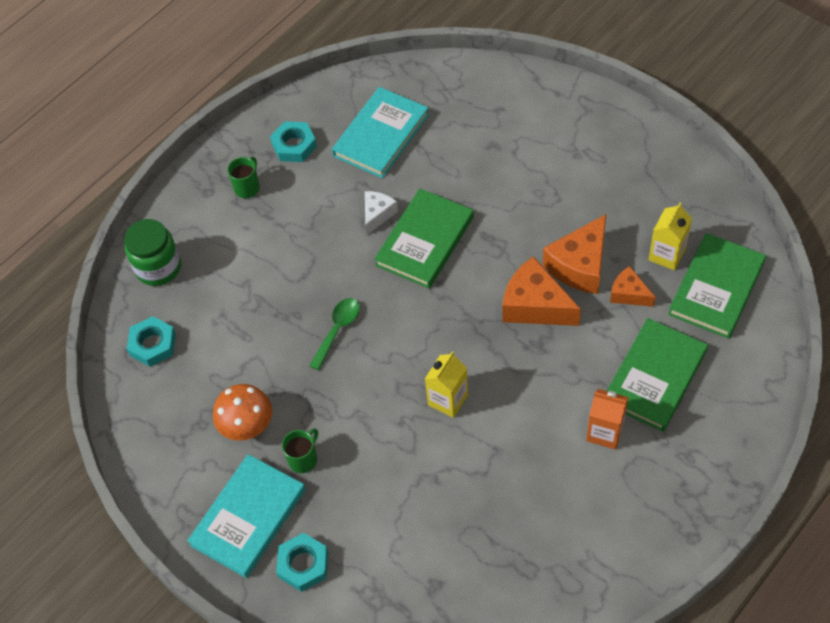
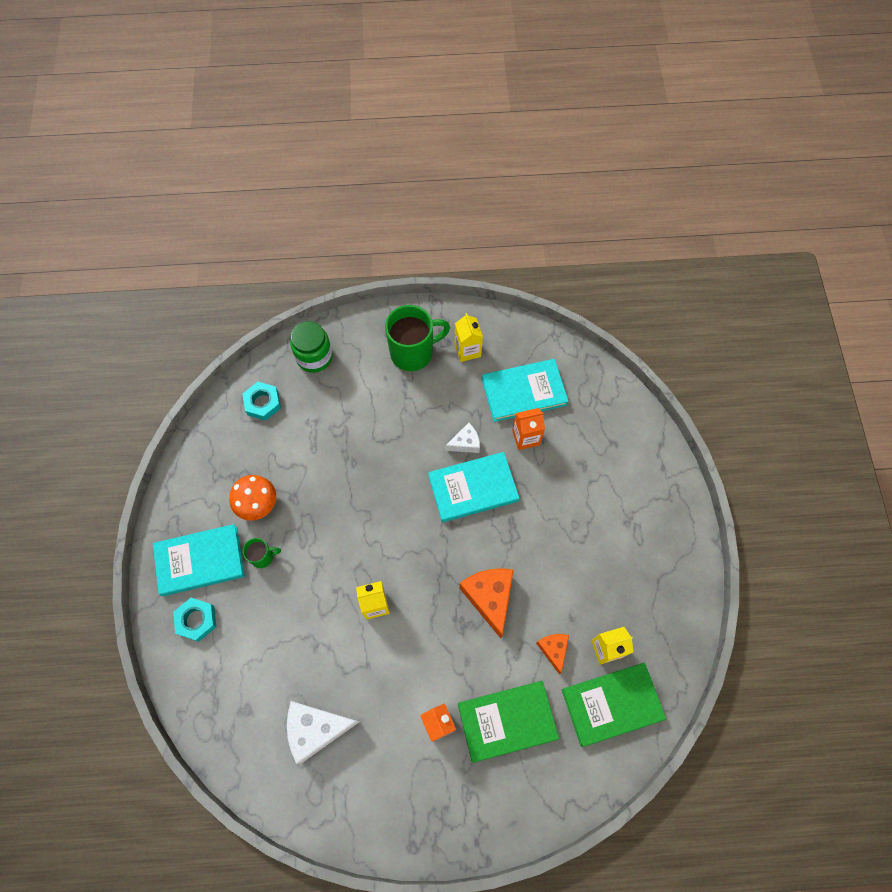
camera: 40 degrees right, 10 degrees up
green mug [227,157,260,198] -> green mug [385,305,450,371], size x2.04
turquoise nut [270,121,317,162] -> yellow carton [455,313,483,362]
green spoon [309,298,360,370] -> none
green book [374,189,474,289] -> turquoise book [428,452,519,522]
orange cheese [543,214,606,294] -> none
none -> white cheese [287,701,359,764]
none -> orange carton [512,408,545,450]

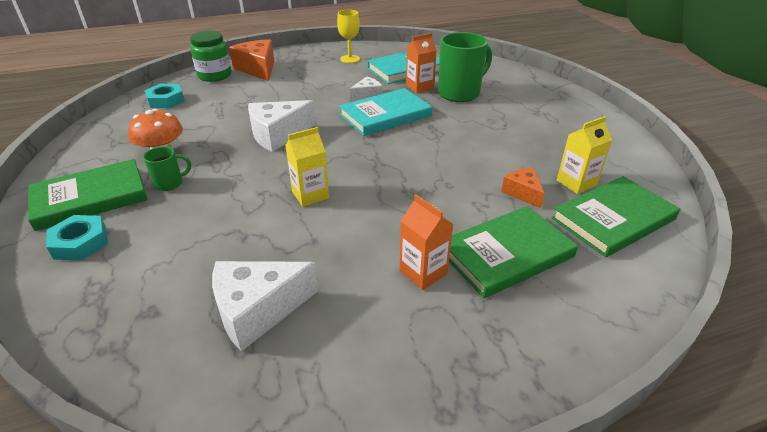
camera: 15 degrees left, 30 degrees down
turquoise book [153,524,245,596] -> green book [28,159,148,231]
green mug [385,305,450,371] -> green mug moved to [438,32,492,102]
yellow carton [455,313,483,362] -> yellow goblet [337,10,360,63]
orange cheese [459,568,514,638] -> orange cheese moved to [229,39,274,81]
none -> white cheese [248,100,315,152]

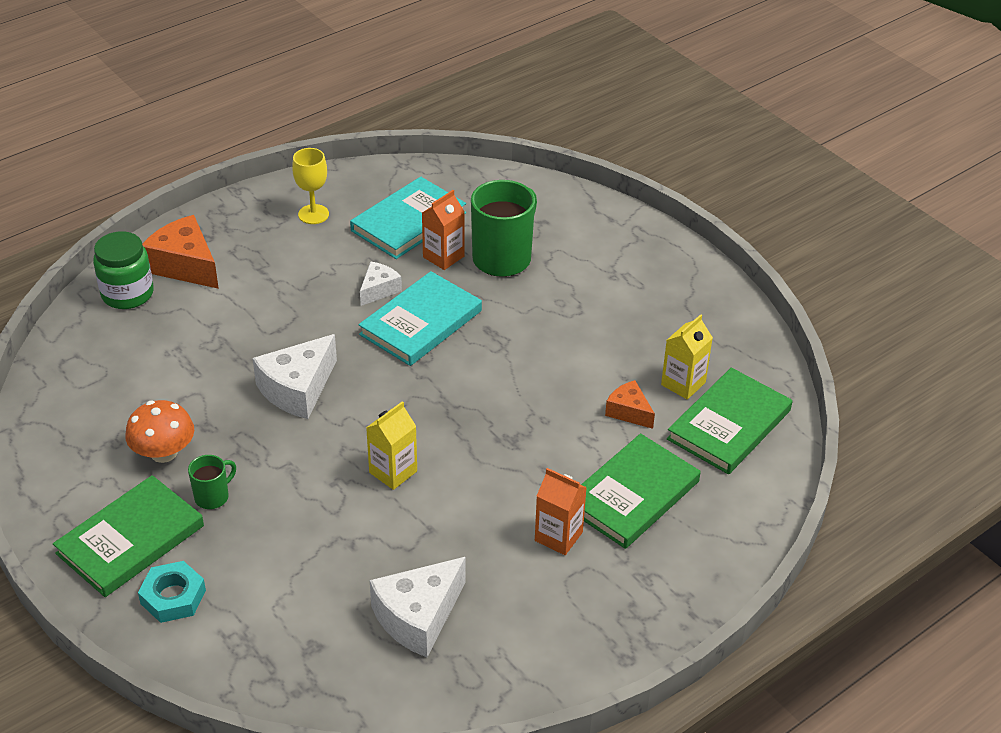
camera: 20 degrees left, 5 degrees up
turquoise nut [144,84,185,108] -> none

